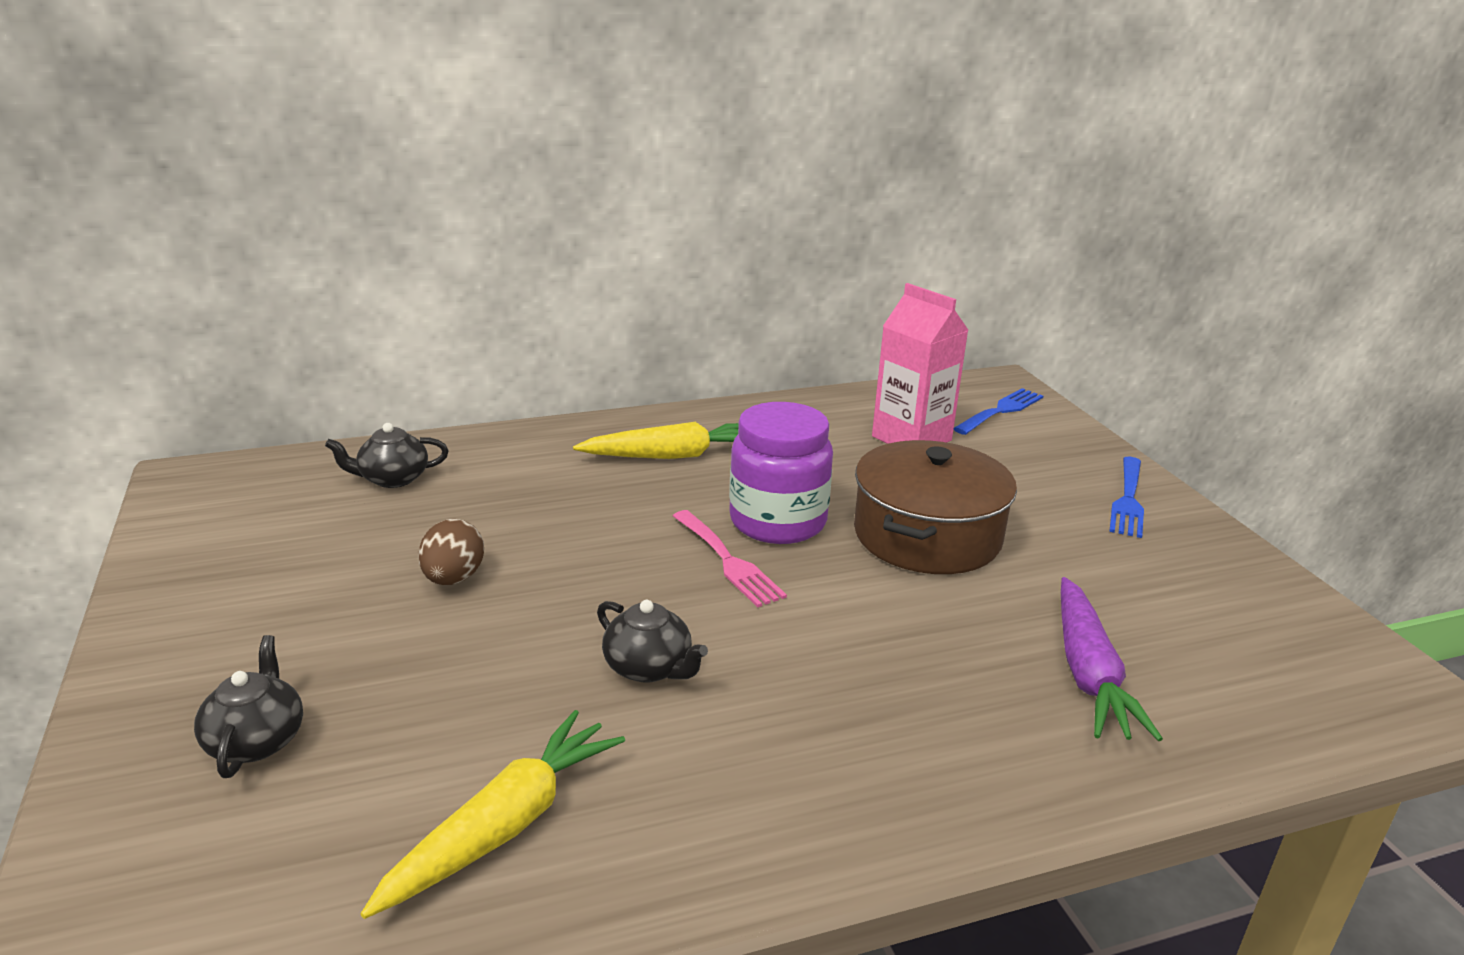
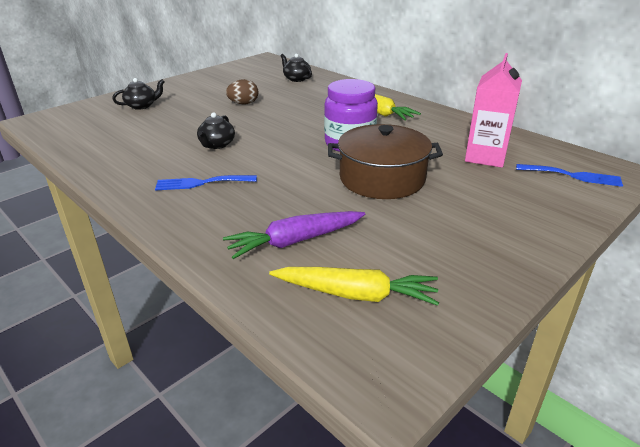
camera: 65 degrees right, 5 degrees up
yellow carrot [361,710,625,919] -> yellow carrot moved to [269,267,439,306]
pink fork [673,510,787,607] -> none
blue fork [1109,457,1144,538] -> blue fork moved to [155,175,257,191]

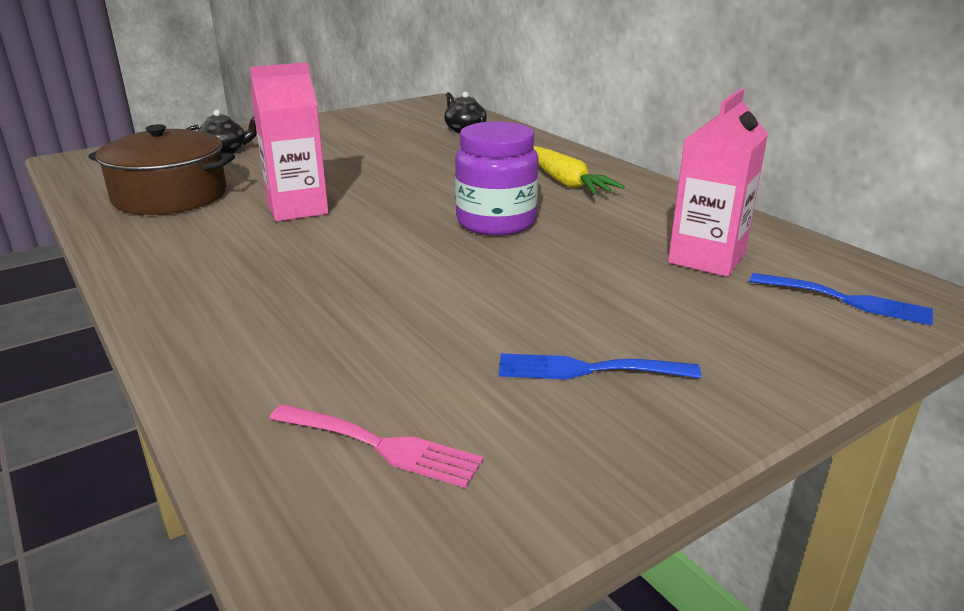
camera: 10 degrees right, 5 degrees down
blue fork [155,175,257,191] -> blue fork moved to [499,353,701,380]
black teapot [197,112,235,149] -> pink carton [250,62,329,221]
purple carrot [223,211,365,259] -> none
brown egg [226,79,259,104] -> none
yellow carrot [269,267,439,306] -> pink fork [269,404,484,488]
brown pot [328,124,443,199] -> brown pot moved to [88,124,235,215]

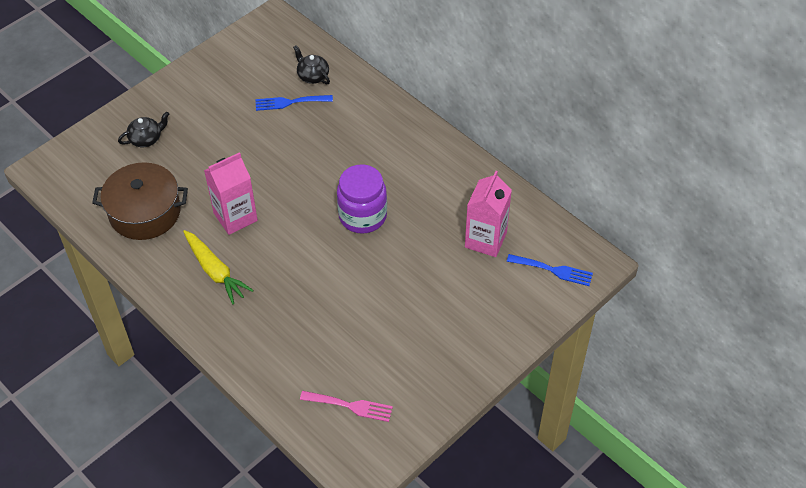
camera: 10 degrees left, 25 degrees up
blue fork [499,353,701,380] -> blue fork moved to [255,95,333,111]
yellow carrot [533,146,625,195] -> yellow carrot moved to [183,230,254,304]

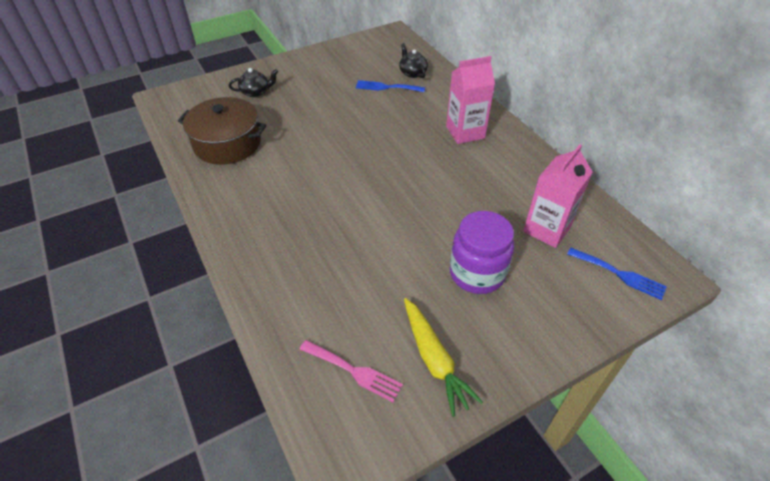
camera: 15 degrees right, 5 degrees down
yellow carrot [183,230,254,304] -> yellow carrot moved to [404,298,483,417]
pink carton [204,152,258,235] -> pink carton moved to [446,56,495,144]
purple jar [337,164,387,234] -> purple jar moved to [450,211,514,294]

